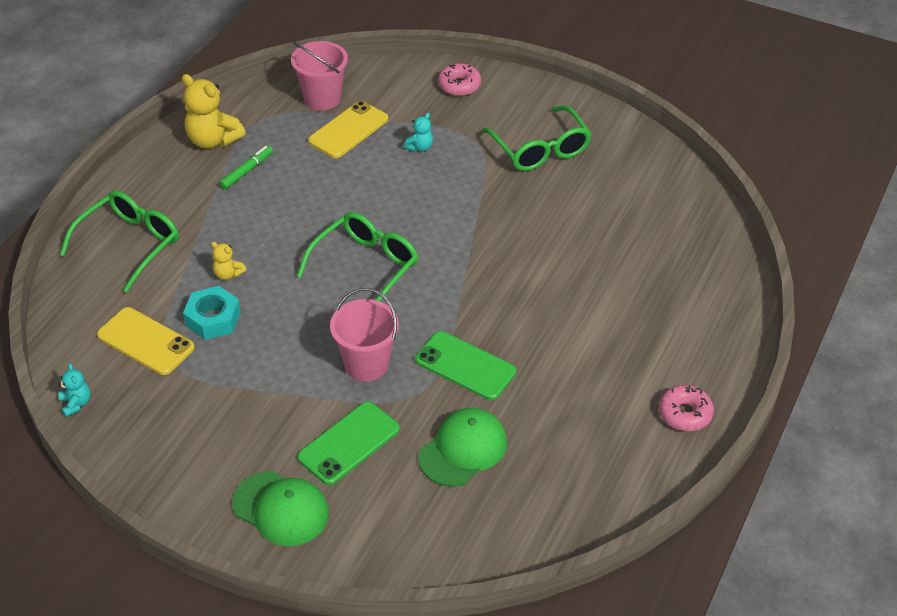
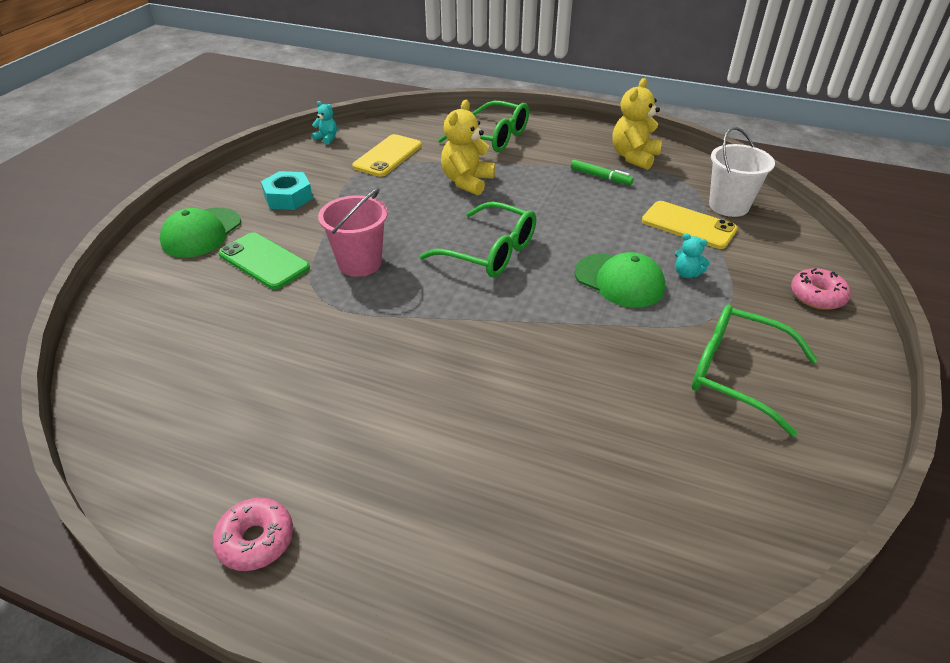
camera: 85 degrees right, 5 degrees down
turquoise teddy bear [58,363,91,417] -> turquoise teddy bear turned 120 degrees counterclockwise [312,101,337,145]
turquoise nut [183,286,241,340] -> turquoise nut moved to [261,171,313,210]
yellow teddy bear [211,242,246,280] -> yellow teddy bear [441,100,495,195], size x1.96
pink bucket [291,41,348,110] -> white bucket [709,127,775,217]
green phone [415,331,516,400] -> none
green cap [418,408,507,487] -> green cap moved to [574,252,665,308]
green glasses [482,105,592,171] -> green glasses turned 60 degrees clockwise [692,305,818,437]

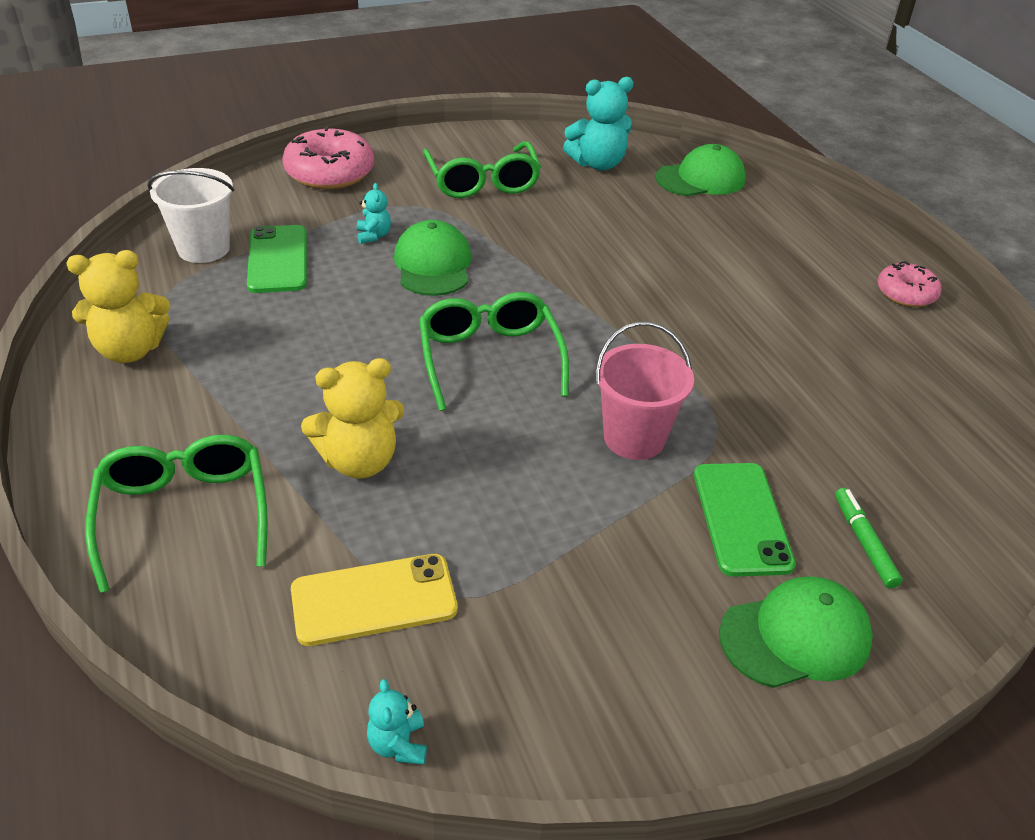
camera: 135 degrees left, 0 degrees up
turquoise nut [261,171,313,210] -> none
green marker [571,160,634,185] -> green marker moved to [835,488,903,588]
yellow phone [642,201,738,249] -> green phone [247,225,307,293]
pink donut [791,268,851,310] -> pink donut [282,126,374,189], size x1.66
none -> turquoise teddy bear [563,77,634,170]
none -> green cap [655,144,746,196]

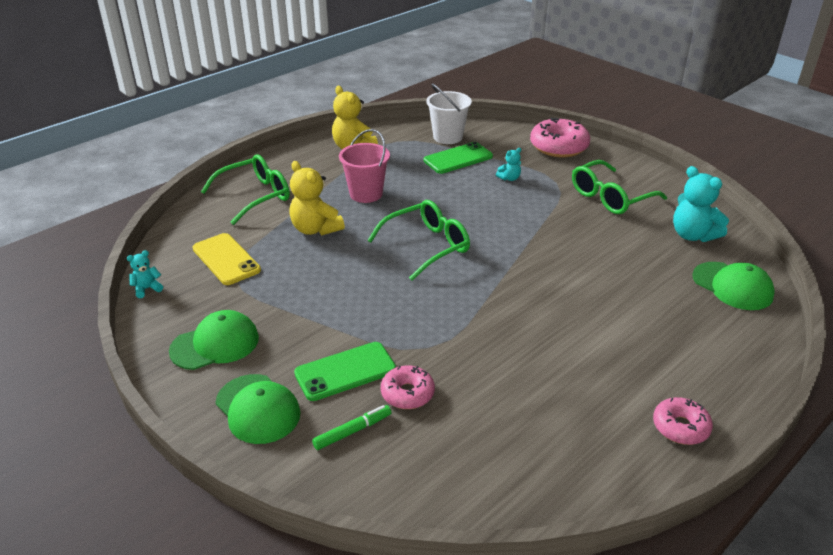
camera: 70 degrees right, 5 degrees down
green cap [394,220,471,296] -> green cap moved to [169,310,259,370]
pink bucket [596,322,694,460] -> pink bucket moved to [339,129,390,203]
none -> pink donut [381,365,435,409]

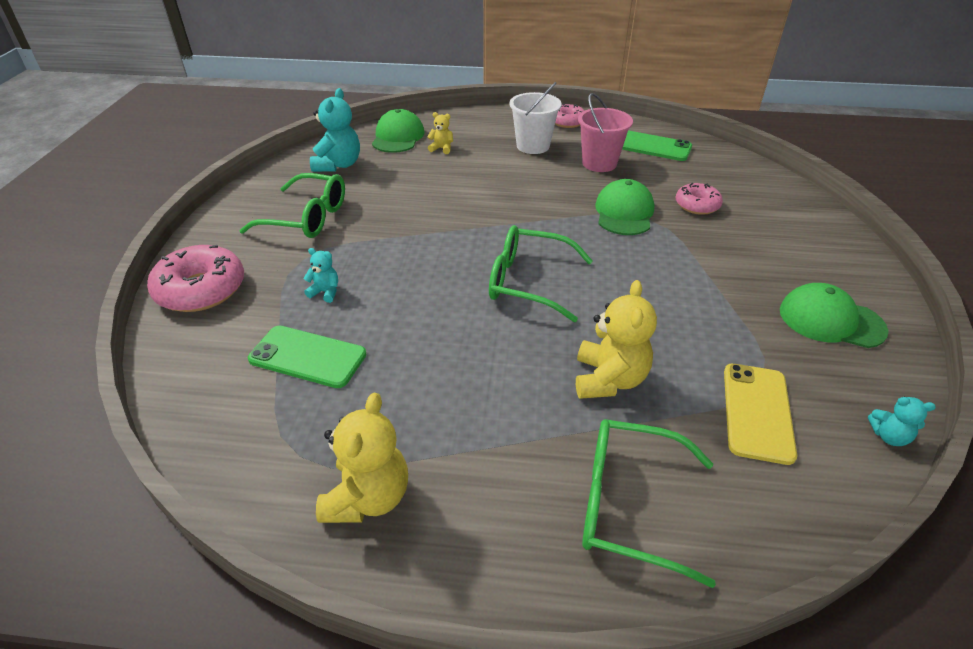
camera: 130 degrees left, 5 degrees up
green cap [215,374,300,444] -> green cap moved to [595,179,654,235]
green phone [294,342,396,401] -> green phone moved to [622,131,692,161]
green marker [312,405,392,450] -> none
pink bucket [339,129,390,203] -> pink bucket moved to [578,93,633,172]
white bucket [426,83,472,144] -> white bucket moved to [509,82,562,154]
none -> yellow teddy bear [427,112,453,154]

